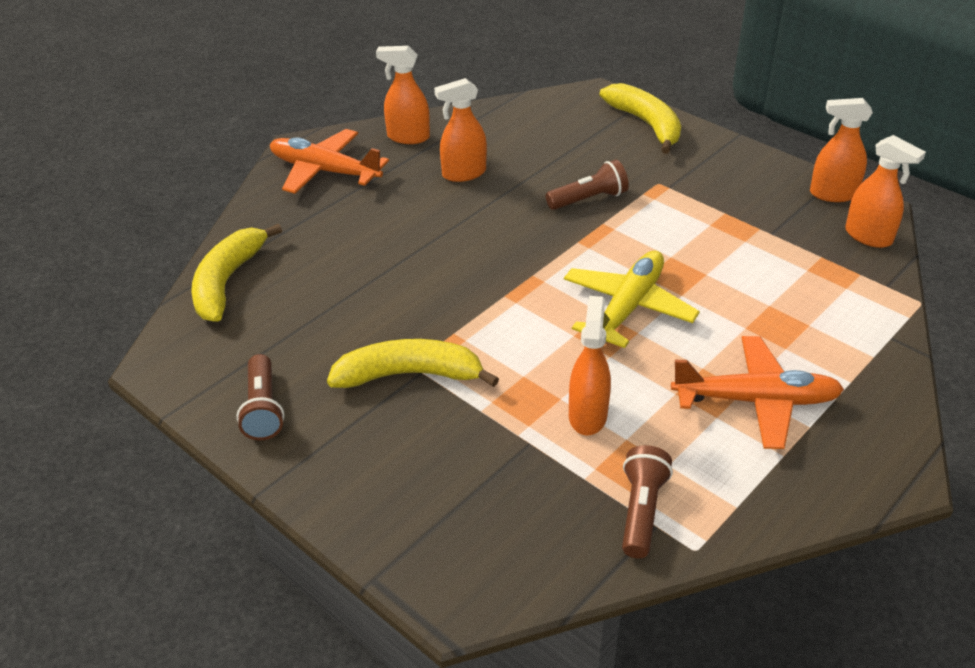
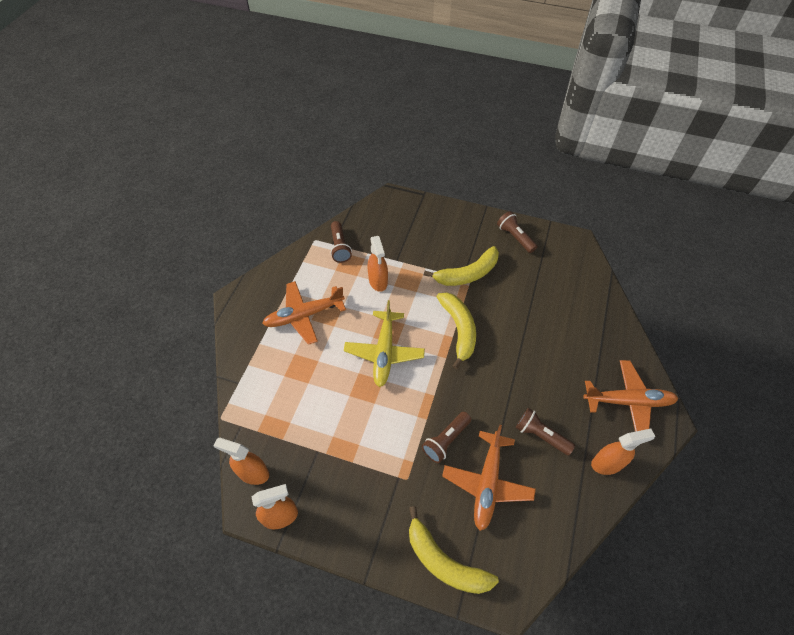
camera: 155 degrees right, 15 degrees up
yellow banana [191,224,282,322] -> yellow banana moved to [436,292,476,369]
orange spray bottle [434,78,487,182] -> brown flashlight [516,408,575,456]
none -> orange plane [442,425,536,531]

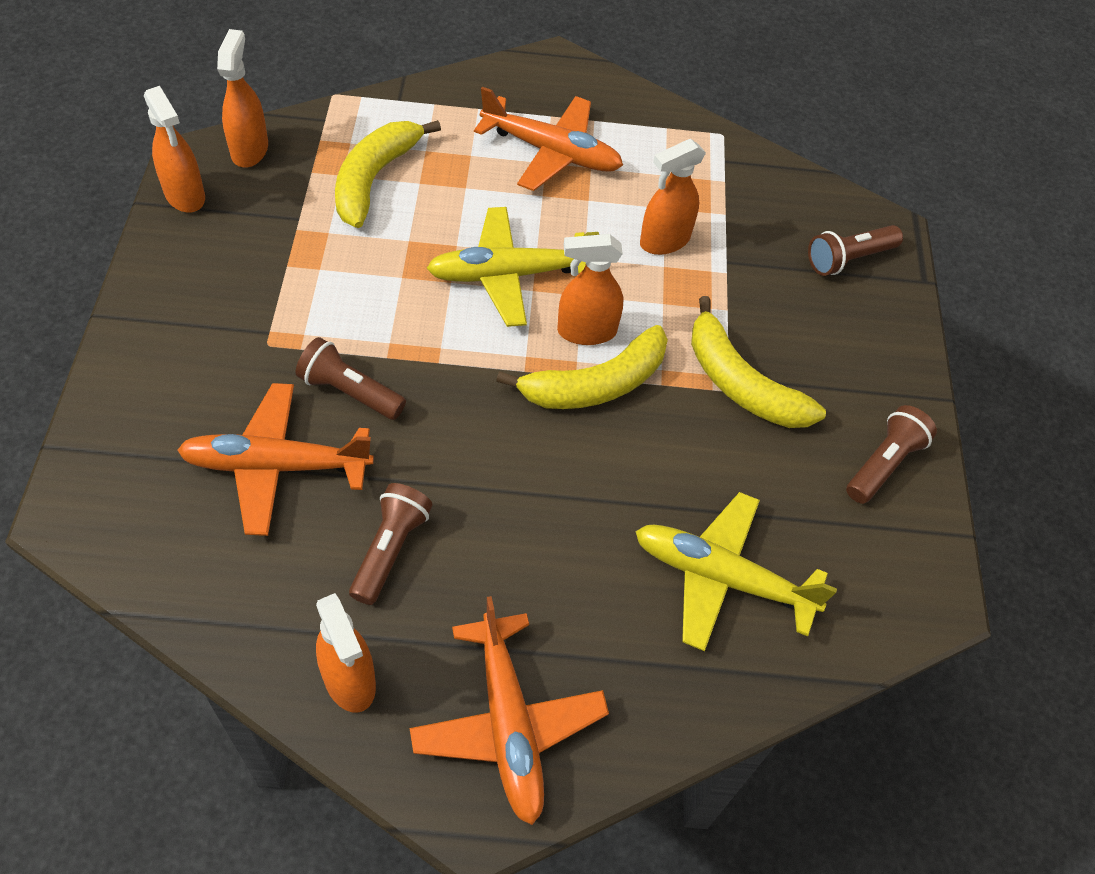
camera: 70 degrees right, 0 degrees up
orange plane [262,281,346,345] -> orange plane turned 150 degrees clockwise [474,87,623,191]
brown flashlight [331,221,352,263] -> brown flashlight moved to [808,225,903,276]
yellow banana [409,506,499,594] -> yellow banana moved to [335,120,441,228]
none -> orange spray bottle [557,234,624,345]
none -> yellow plane [635,492,837,651]

